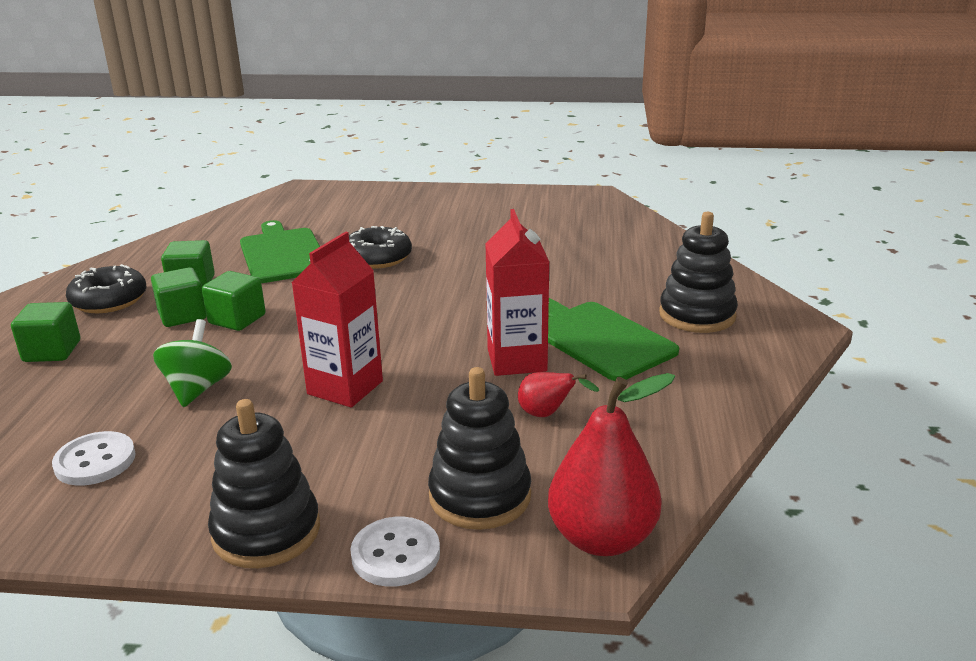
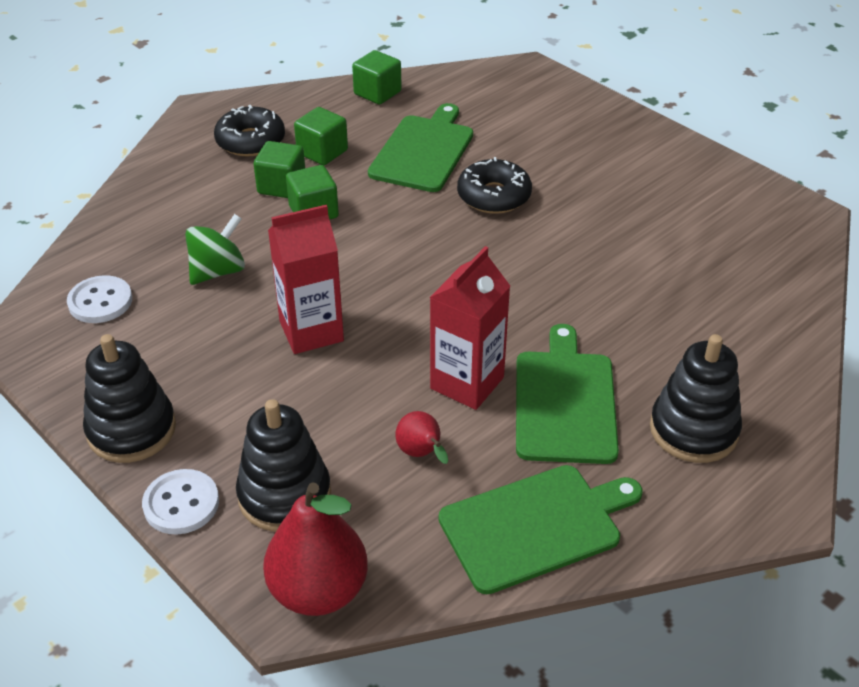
camera: 40 degrees right, 15 degrees up
green cube [11,302,80,362] -> green cube moved to [352,50,402,105]
none -> green cutting board [439,465,643,594]

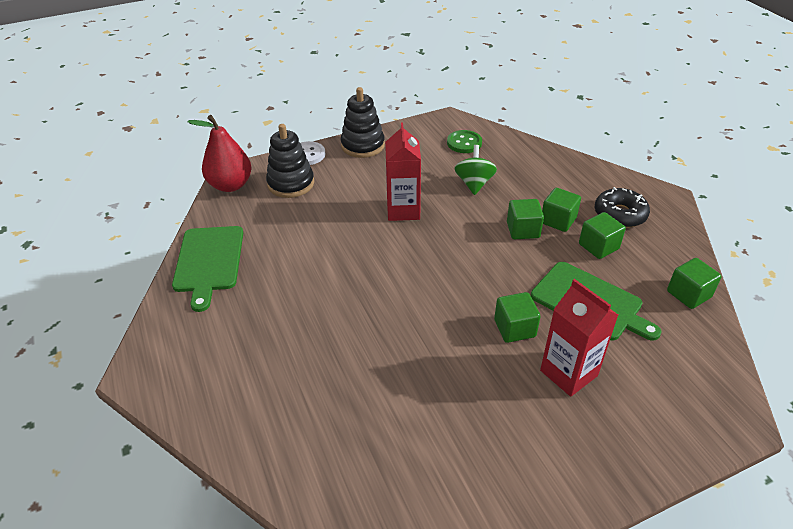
camera: 110 degrees right, 0 degrees up
white button [67,275,132,323] -> green button [447,130,482,153]
green spinning top [185,214,245,285] -> green spinning top turned 150 degrees counterclockwise [454,145,497,195]
red pear [395,411,448,464] -> none
red carton [430,246,510,410] -> red carton moved to [540,279,618,397]
black donut [457,157,532,214] -> green cube [494,292,541,343]
green cutting board [516,324,619,464] -> none
black stacking toy [650,334,742,463] -> none

